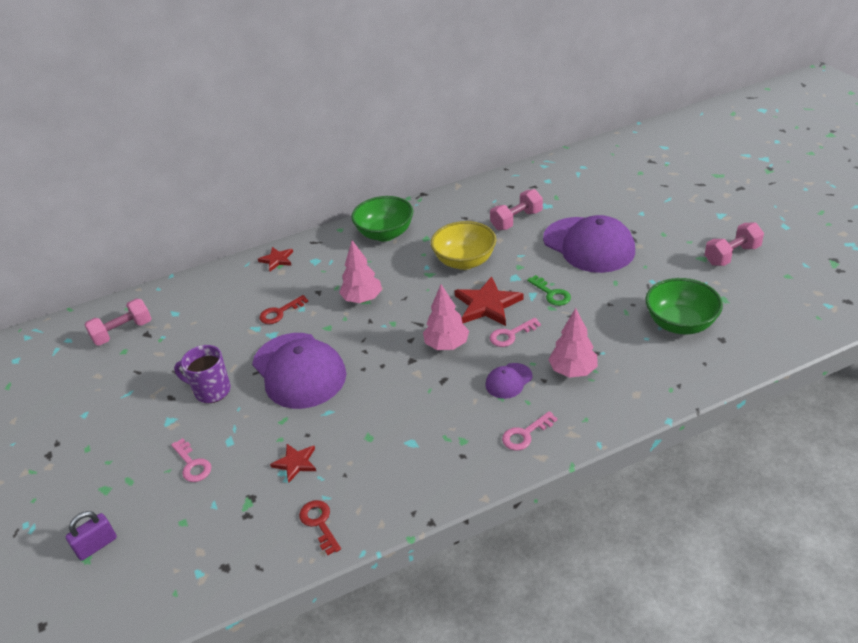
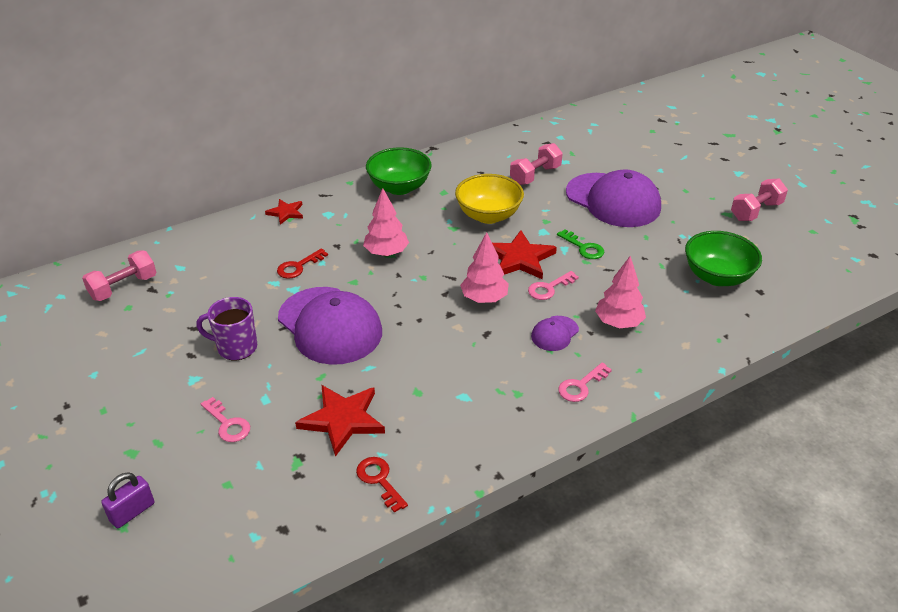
camera: 10 degrees left, 0 degrees up
red star [270,444,316,483] -> red star [295,385,385,457], size x1.75

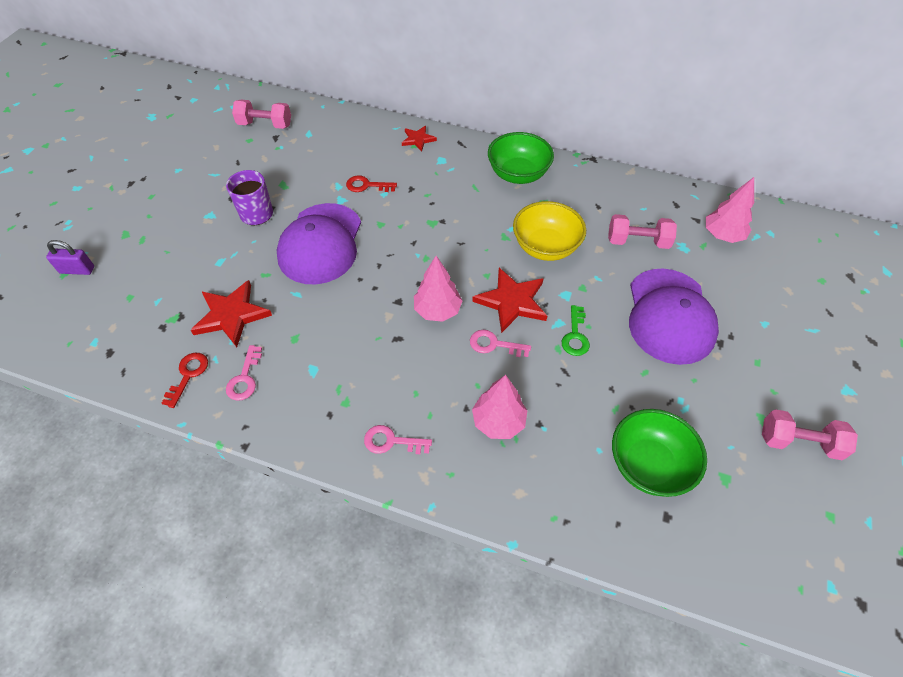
camera: 50 degrees right, 15 degrees up
pink key [201,397,250,442] -> pink key moved to [226,345,262,401]
pink tree [363,188,409,256] -> pink tree moved to [706,177,754,243]
purple cap [531,316,579,351] -> none

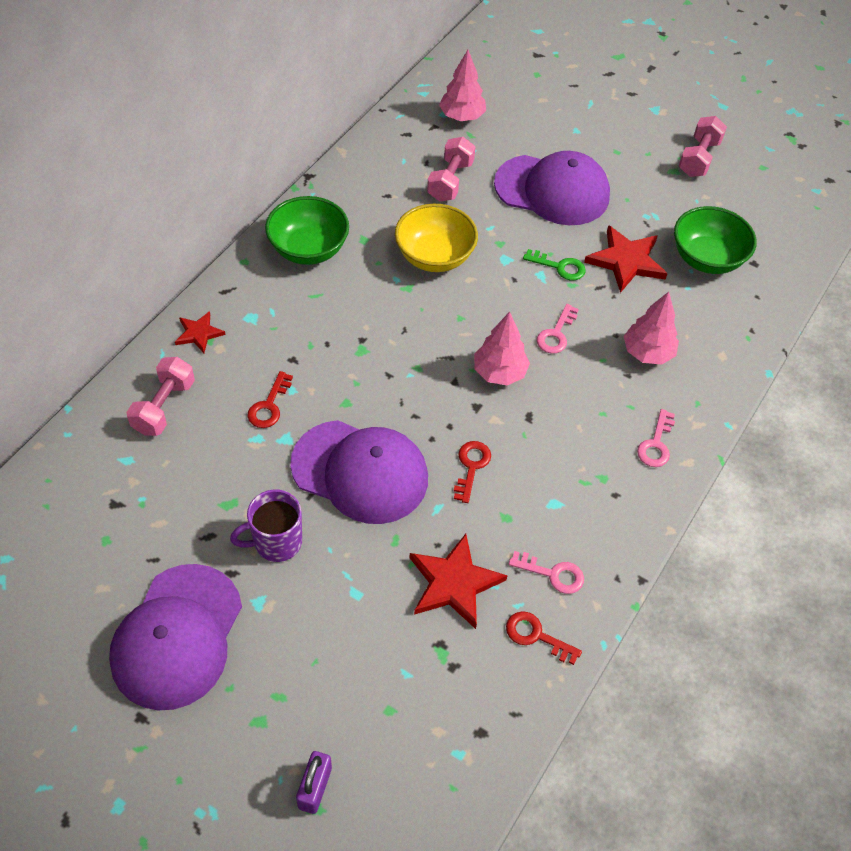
camera: 80 degrees left, 0 degrees up
pink dumbbell [232,100,291,129] -> pink dumbbell moved to [126,357,195,436]
red star [472,268,547,333] -> red star moved to [584,225,668,293]
none -> purple cap [109,564,242,711]
none -> red key [454,441,491,503]

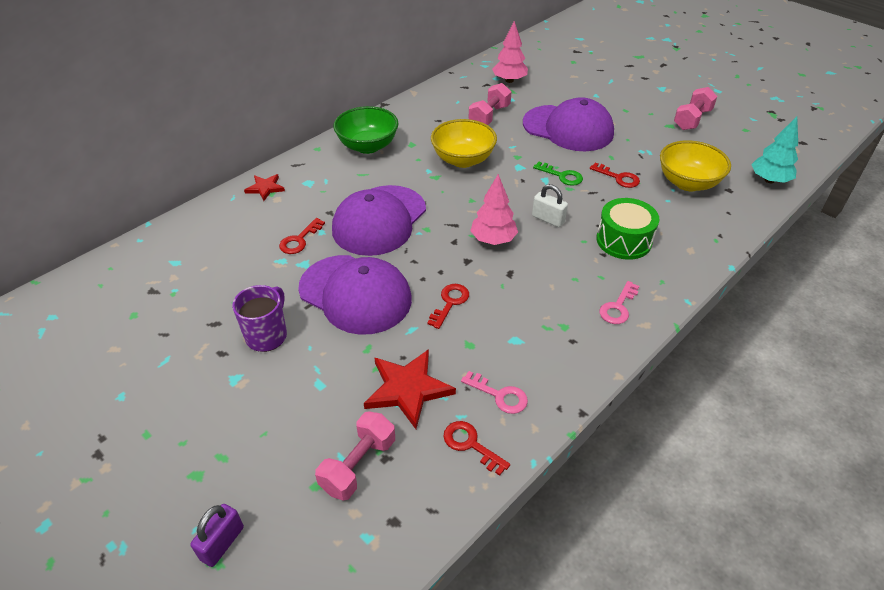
camera: 15 degrees right, 10 degrees down
purple cap [109,564,242,711] -> purple cap moved to [332,185,426,256]
pink dumbbell [126,357,195,436] -> pink dumbbell moved to [315,411,395,501]
purple mug [230,490,302,562] -> purple mug turned 120 degrees clockwise [232,285,287,352]
pink key [537,304,579,354] -> white padlock [532,184,568,227]
red star [584,225,668,293] -> red key [590,163,640,188]
pink tree [624,292,679,365] -> green drum [596,198,659,260]
green bowl [674,206,757,274] -> yellow bowl [660,140,731,191]
none -> turquoise tree [751,116,798,183]

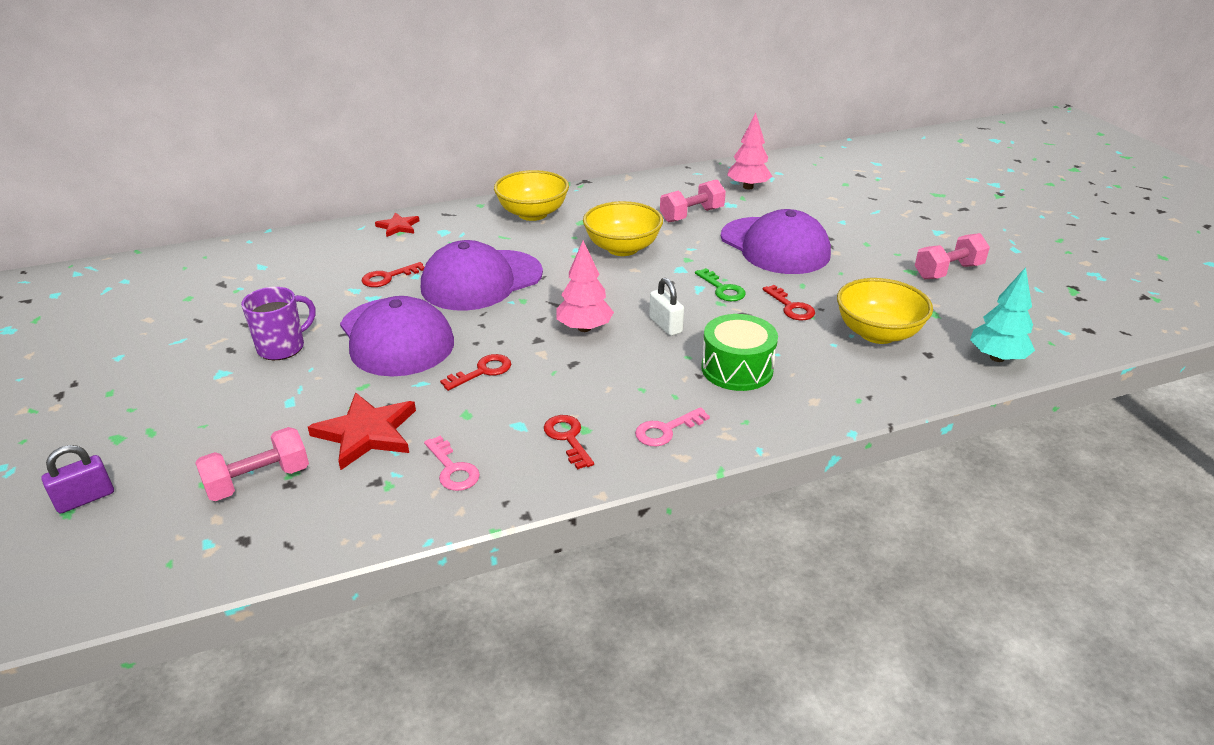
camera: 25 degrees right, 10 degrees down
green bowl [333,106,398,154] -> yellow bowl [494,170,569,221]
red key [443,421,510,476] -> red key moved to [544,415,594,470]

